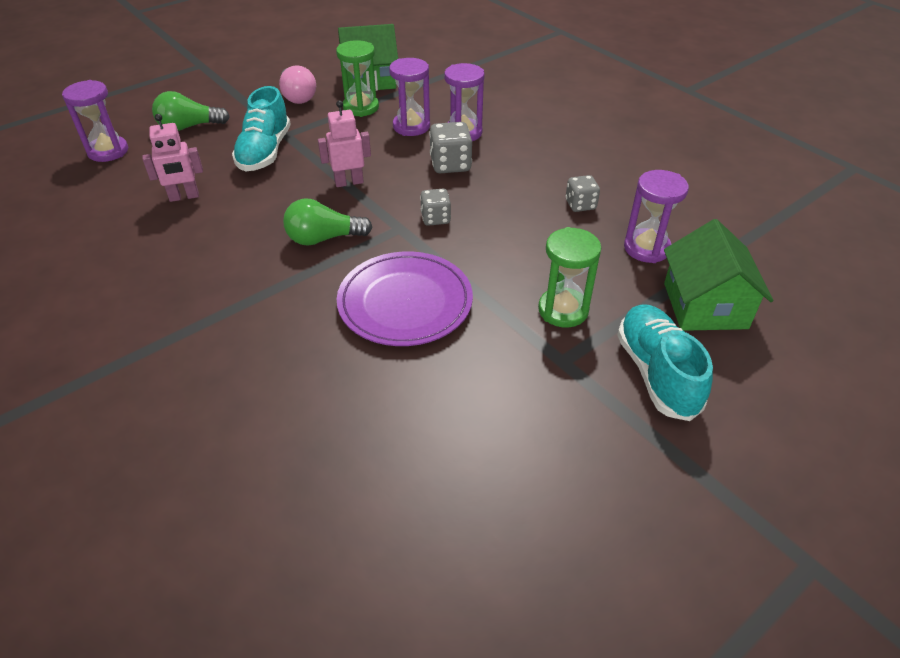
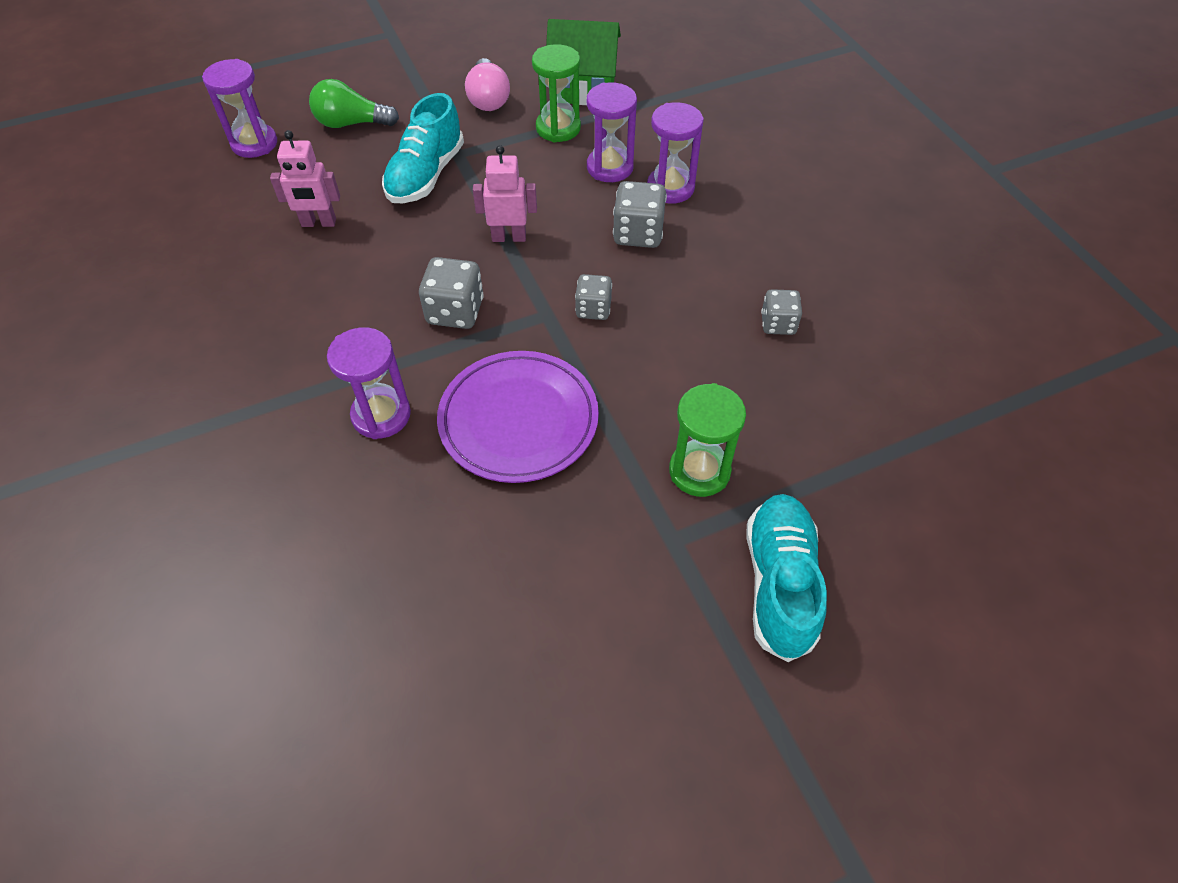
camera: 15 degrees right, 10 degrees up
green light bulb [283,199,373,246] -> grey dice [419,257,484,329]
purple hourglass [624,170,689,263] -> purple hourglass moved to [327,327,411,439]
green house [664,219,774,331] -> none

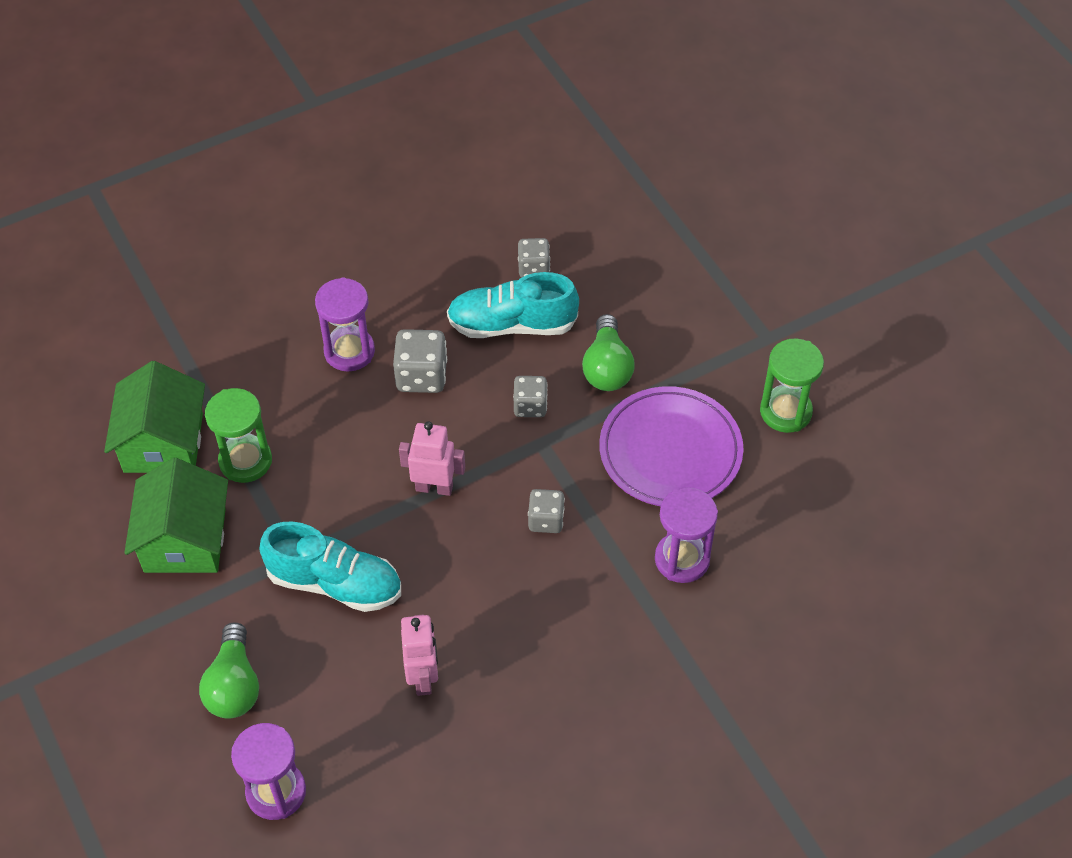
camera: 95 degrees left, 0 degrees up
grey dice [419,257,484,329] -> grey dice [528,489,565,533], size x0.66
pink light bulb [465,58,510,111] -> green house [124,458,228,573]
pink robot [473,145,537,242] -> pink robot turned 105 degrees clockwise [399,421,465,496]
purple hourglass [587,83,637,182] -> none
green hourglass [669,383,746,497] -> green hourglass moved to [760,339,824,433]
turquoise shoe [746,494,827,662] -> turquoise shoe moved to [447,272,579,338]
none -> green light bulb [582,314,635,391]

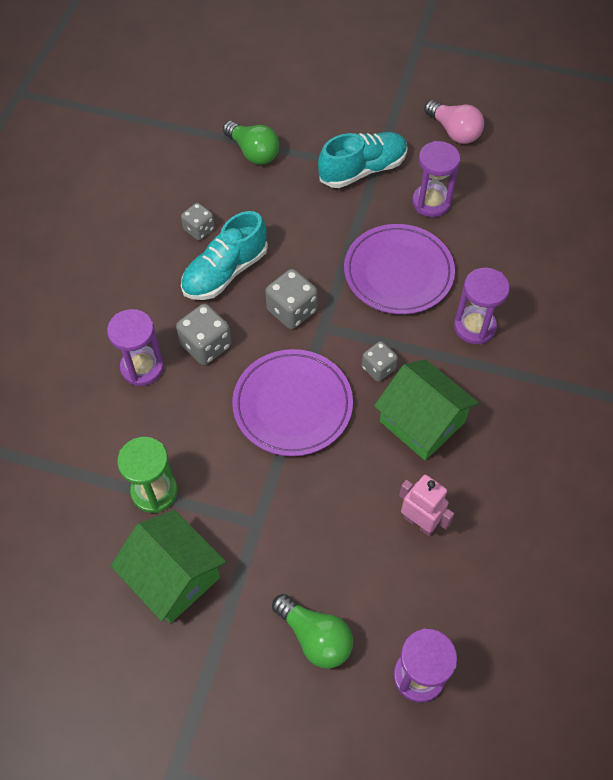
camera: 45 degrees left, 5 degrees up
green house [104,361,205,473] -> green house moved to [374,359,479,460]
turquoise shoe [259,521,401,612] -> turquoise shoe moved to [318,132,408,188]
pink robot [399,421,465,496] -> purple plate [232,349,353,456]
grey dice [513,376,547,417] -> grey dice [265,269,318,329], size x1.52
green light bulb [582,314,635,391] -> green light bulb moved to [223,121,279,165]
green hourglass [760,339,824,433] -> purple hourglass [412,141,460,217]
none -> pink light bulb [424,100,484,144]

